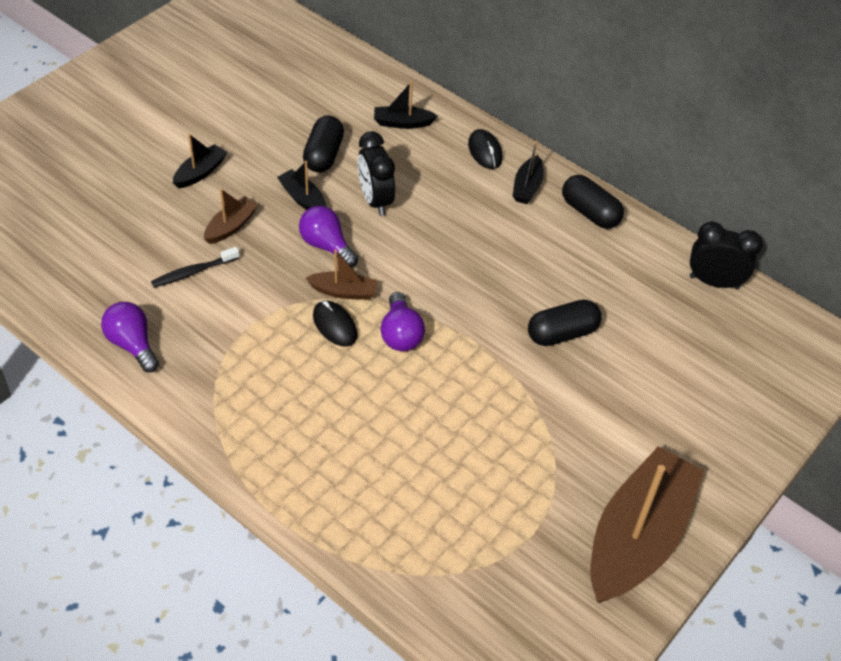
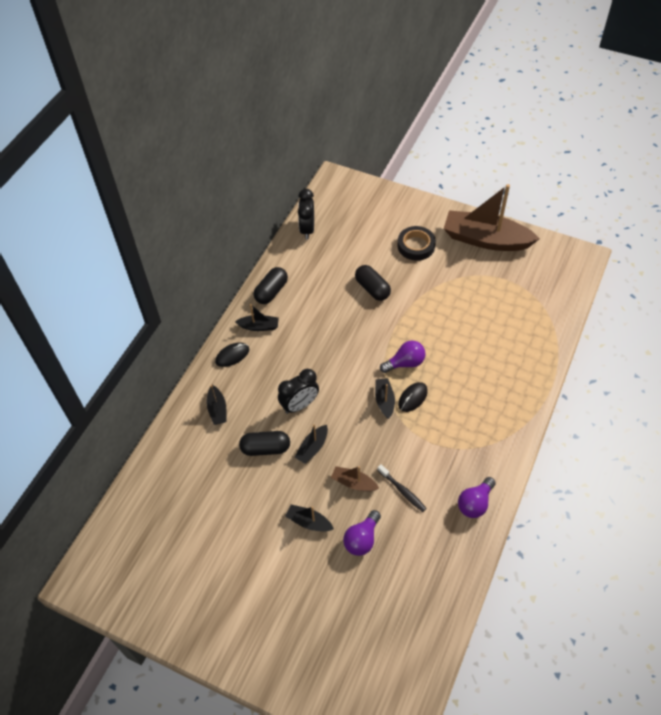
camera: 100 degrees left, 5 degrees up
purple light bulb [299,206,358,267] -> purple light bulb moved to [343,510,381,556]
brown boat [306,249,378,300] -> black boat [375,378,395,419]
none -> black tape [398,226,436,261]

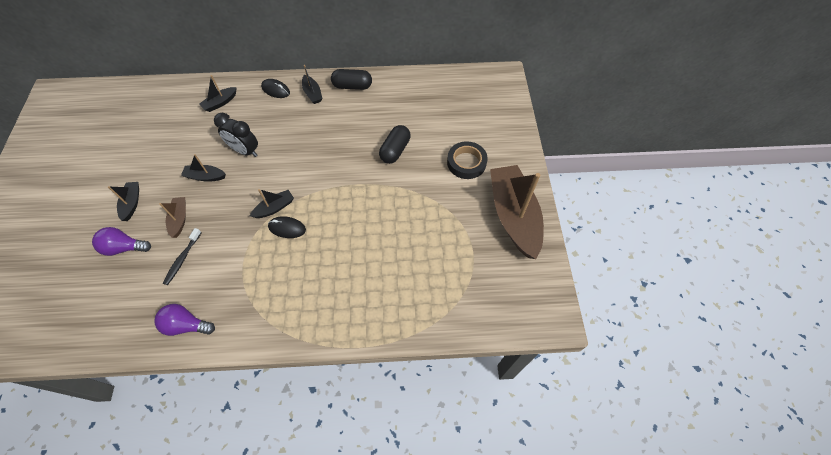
camera: 60 degrees right, 5 degrees up
black capsule [239,431,290,456] -> none
black clock [298,189,314,240] -> none
purple light bulb [380,341,425,373] -> none

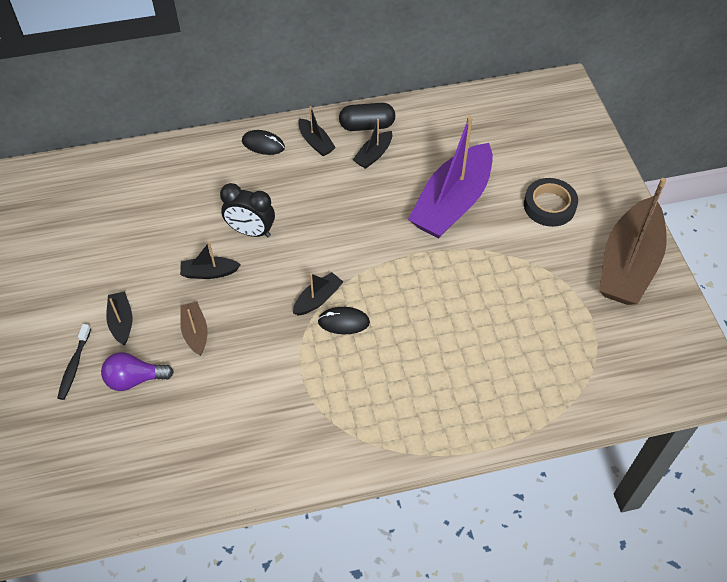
camera: 10 degrees left, 5 degrees down
purple light bulb [154,304,215,336] -> none
black toothbrush [163,228,202,285] -> black toothbrush moved to [57,324,91,400]
black boat [199,75,237,112] -> black boat moved to [353,119,392,169]
black capsule [379,125,411,164] -> purple boat [408,116,493,239]
brown boat [490,165,544,259] -> brown boat turned 135 degrees counterclockwise [599,178,667,305]

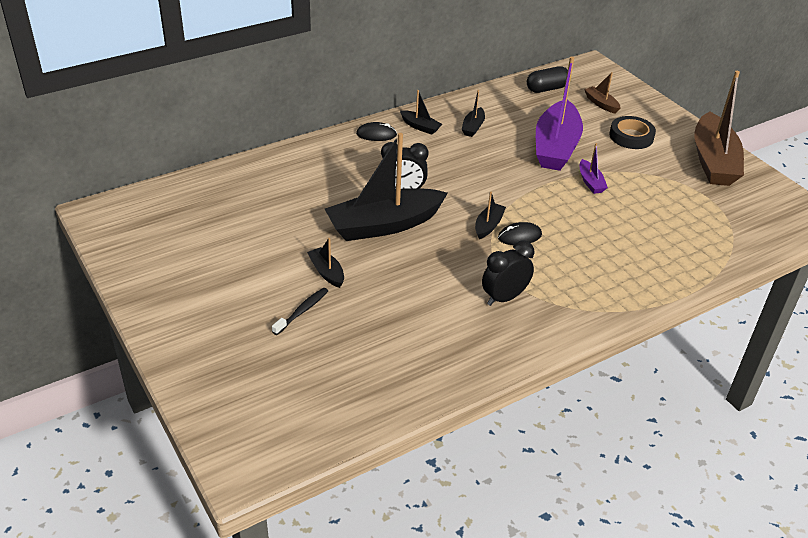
camera: 20 degrees left, 15 degrees down
black toothbrush [57,324,91,400] -> black toothbrush turned 135 degrees counterclockwise [272,288,328,335]
purple light bulb [101,352,174,391] -> none
black boat [180,242,241,279] -> black boat [325,133,448,241], size x2.28
brown boat [180,302,208,356] -> brown boat moved to [584,72,620,114]
black capsule [339,103,395,131] -> black capsule moved to [527,66,568,93]
none -> black clock [482,241,534,306]
none -> purple boat [580,143,608,194]

